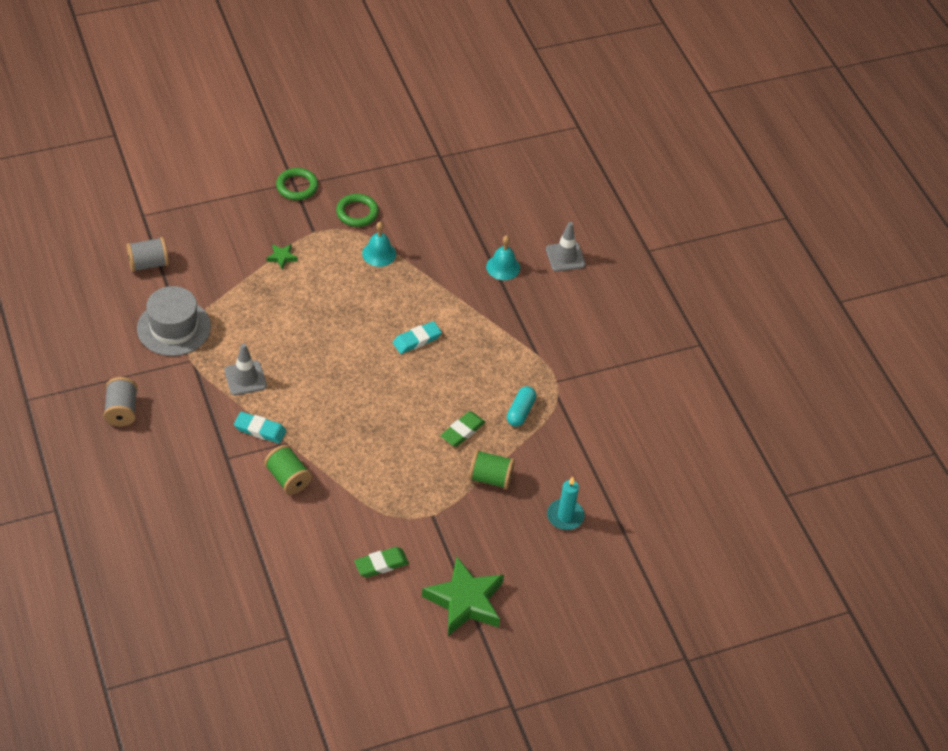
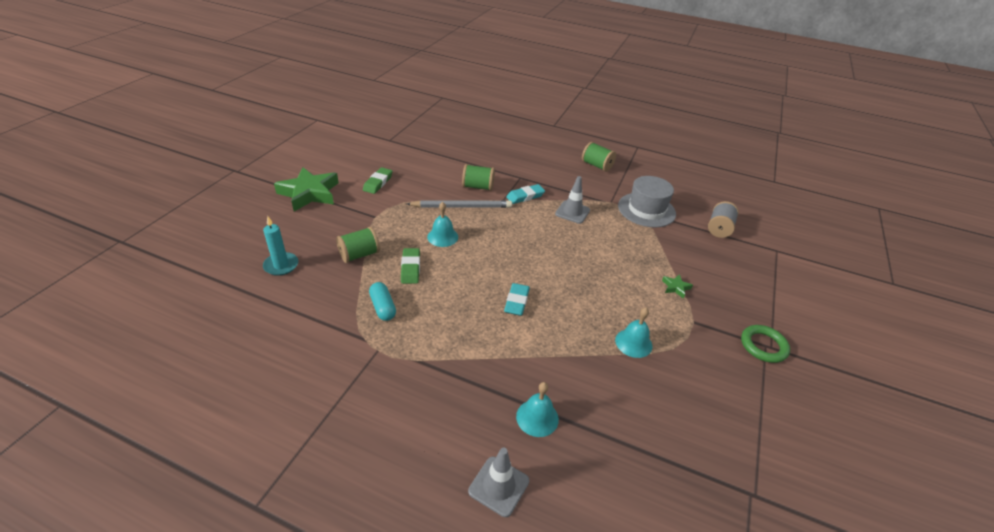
camera: 135 degrees right, 10 degrees down
grey spool [104,377,138,426] -> green spool [582,142,616,172]
green ring [336,194,379,227] -> none
none -> grey pencil [407,200,512,208]
none -> turquoise bell [427,202,458,247]

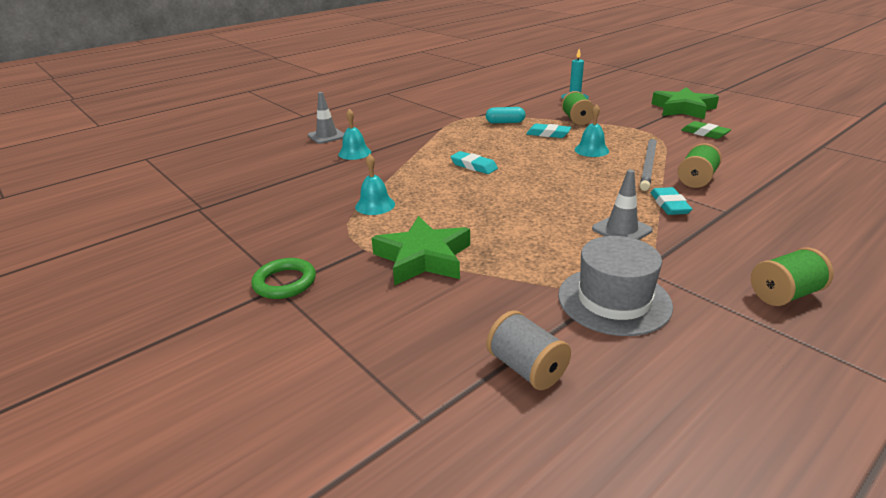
camera: 120 degrees right, 10 degrees down
green eraser [401,248,420,284] -> turquoise eraser [526,123,571,138]
green star [662,274,693,299] -> green star [371,216,470,285], size x2.38

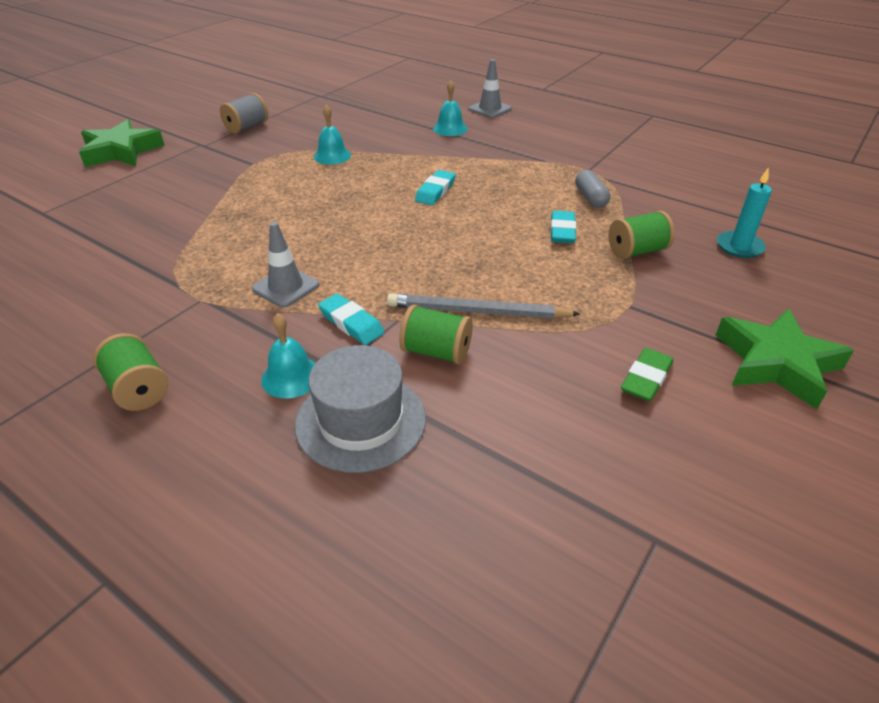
camera: 75 degrees right, 10 degrees up
green ring [251,258,316,299] -> none
green star [371,216,470,285] -> green star moved to [79,119,165,167]
turquoise capsule [486,107,525,123] -> grey capsule [575,170,610,208]
grey spool [486,310,571,390] -> grey spool moved to [220,93,268,134]
grey hat [558,236,673,336] -> grey hat moved to [295,345,426,473]
turquoise bell [575,105,609,157] -> turquoise bell moved to [261,313,316,398]
turquoise eraser [651,187,692,215] -> turquoise eraser turned 60 degrees clockwise [318,293,385,345]

